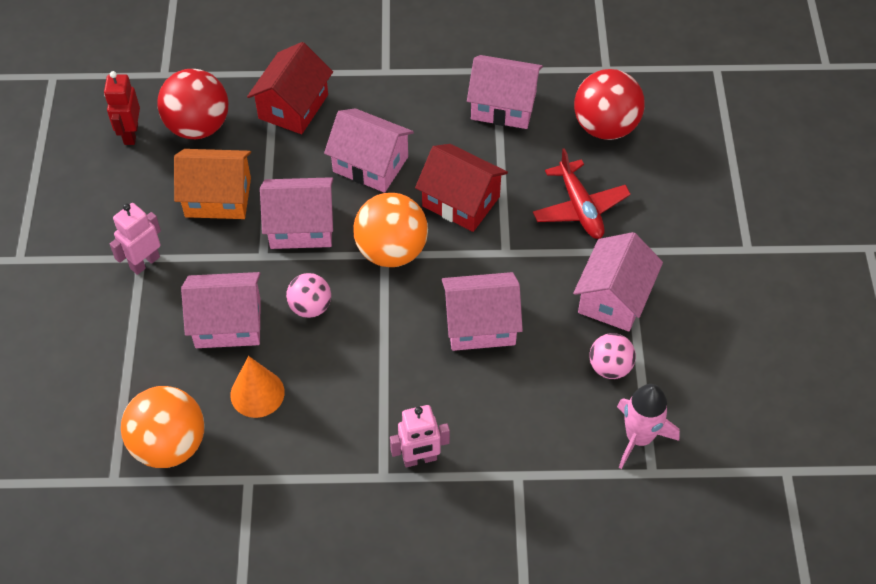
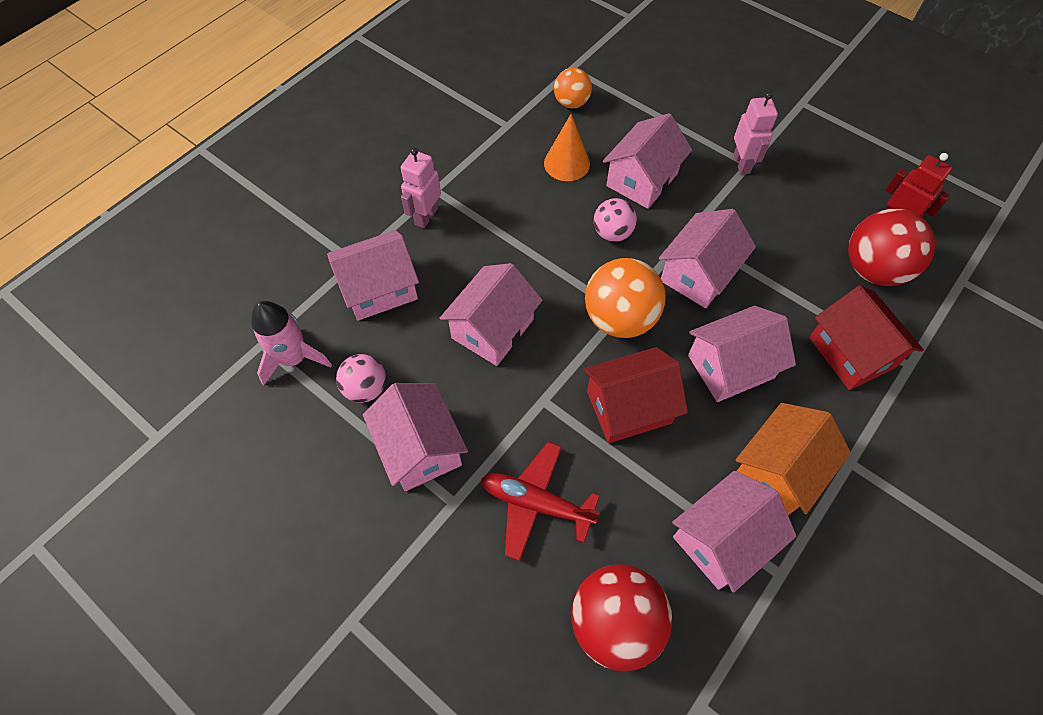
camera: 130 degrees right, 5 degrees up
orange ball [121,386,205,468] -> orange ball [554,68,592,108], size x0.59
orange house [174,149,251,219] -> orange house moved to [736,403,851,515]
none -> pink house [327,230,419,321]

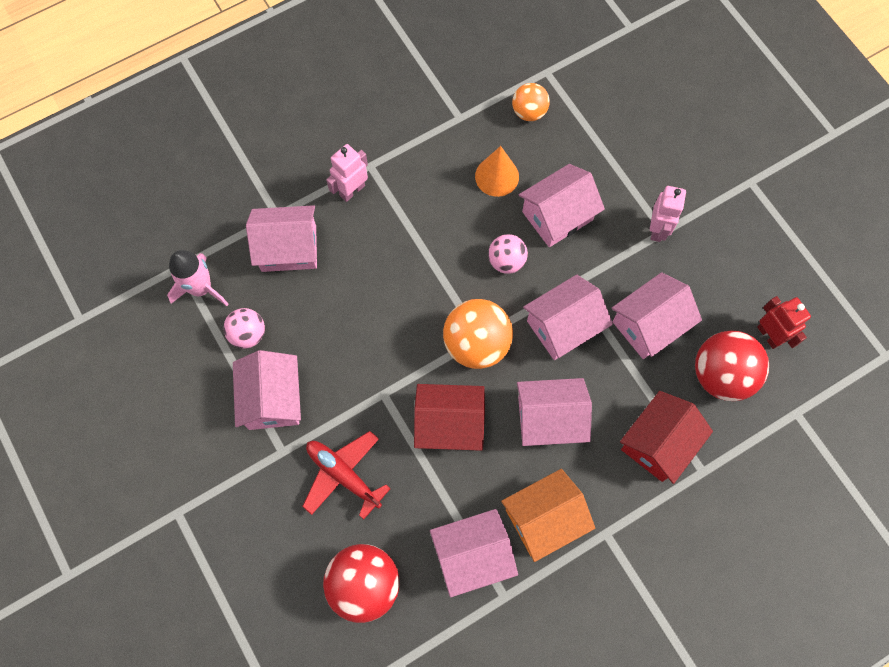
camera: 20 degrees right, 10 degrees up
pink house [440,263,542,366] -> pink house moved to [612,272,702,359]
red house [809,285,924,390] -> red house turned 45 degrees clockwise [620,391,713,484]

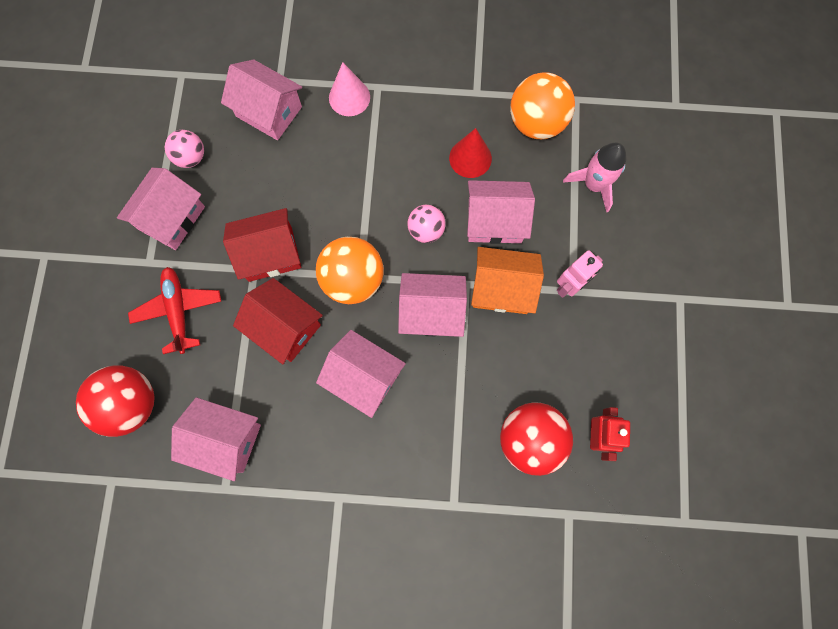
camera: 35 degrees right, 5 degrees up
pink rocket [167,250,229,306] -> pink rocket moved to [563,142,626,213]
pink robot [326,144,368,202] -> pink cone [329,62,370,116]
orange cone [475,146,519,197] -> red cone [449,128,492,178]
orange house [501,469,595,562] -> orange house moved to [471,247,544,314]
orange ball [512,83,550,121] -> orange ball [510,72,575,139], size x1.70
pink house [612,272,702,359] -> none
red house [620,391,713,484] -> red house moved to [223,208,301,282]

